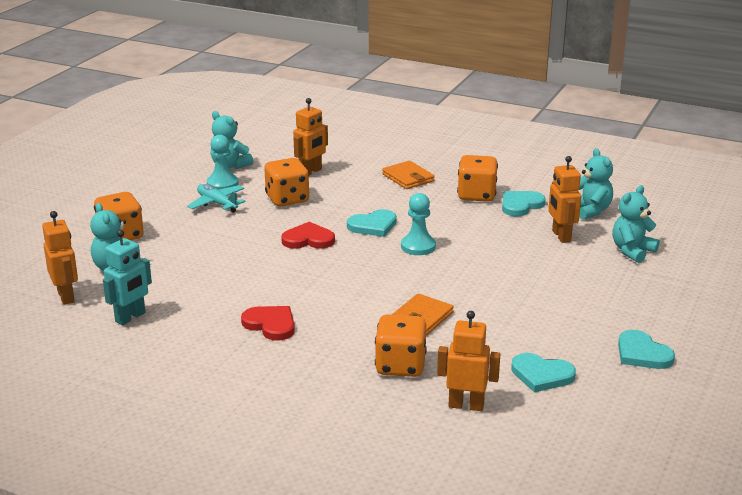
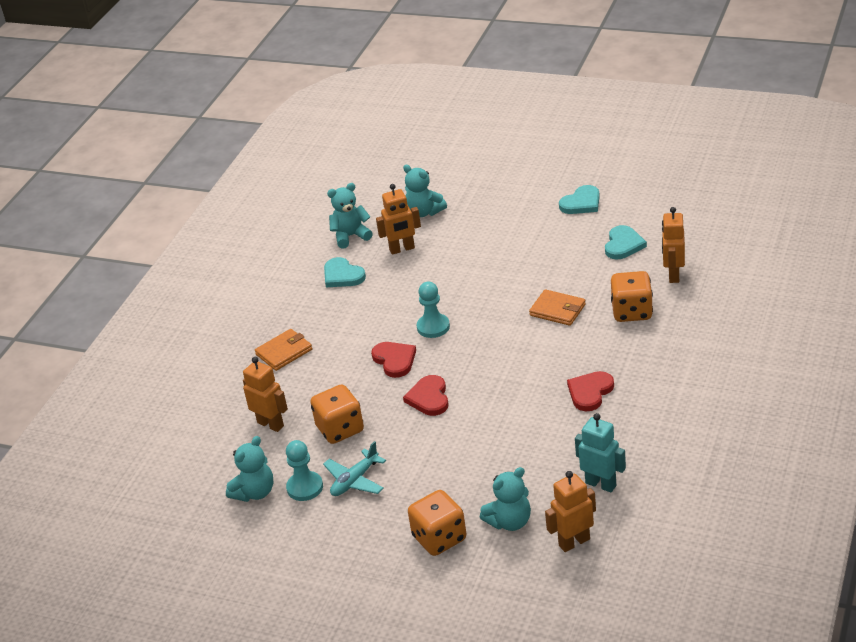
camera: 90 degrees left, 10 degrees up
turquoise heart [347,209,397,237] -> red heart [371,342,416,378]
orange dice [457,155,498,202] -> none

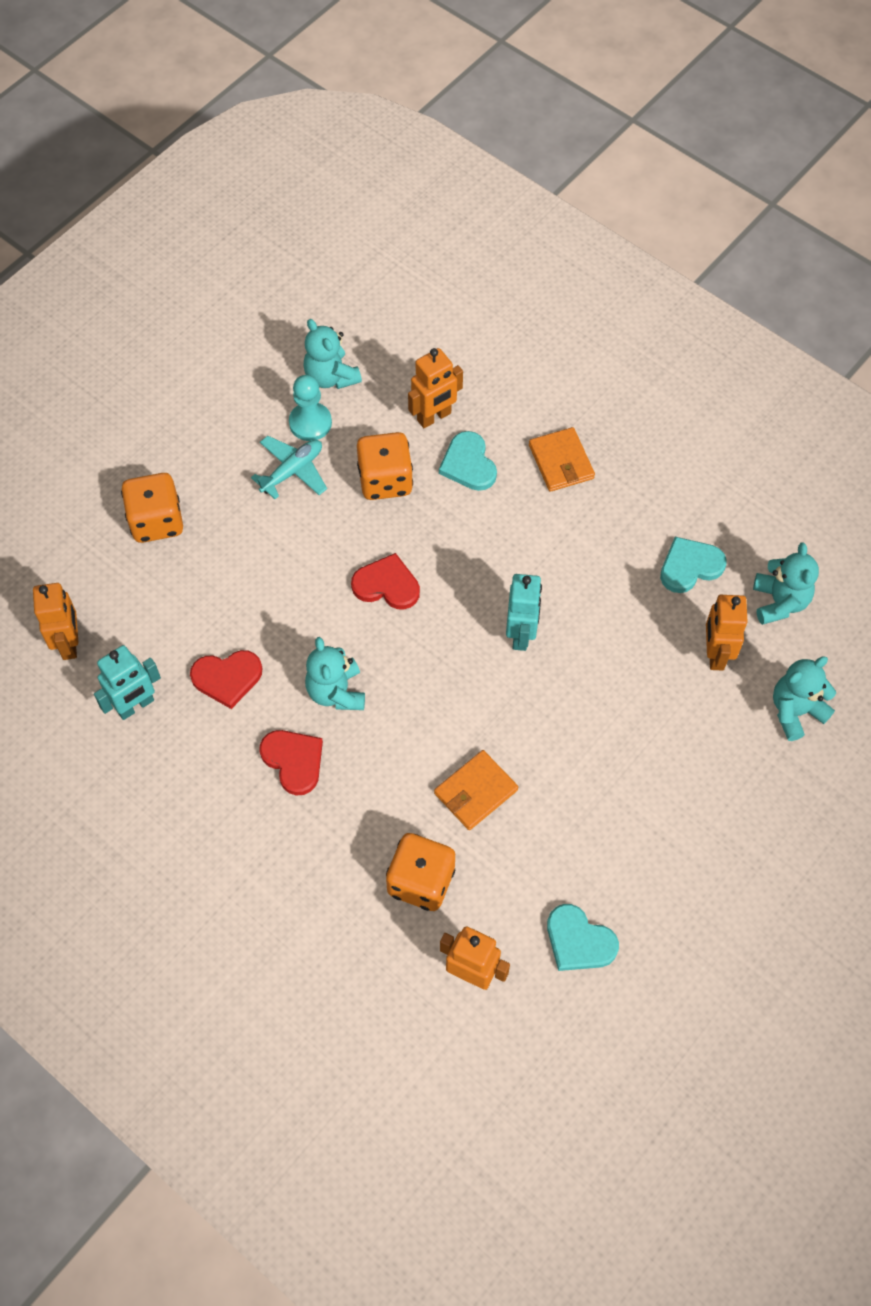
camera: 105 degrees right, 25 degrees up
turquoise plane [323,441,386,496] -> turquoise plane turned 75 degrees clockwise [251,436,327,499]
red heart [371,342,416,378] -> red heart moved to [190,650,262,709]
turquoise pawn [417,282,450,338] -> turquoise robot [506,574,542,651]
turquoise teddy bear [480,467,531,531] -> turquoise teddy bear moved to [305,637,365,710]
turquoise heart [559,185,600,214] -> turquoise heart moved to [439,431,497,491]

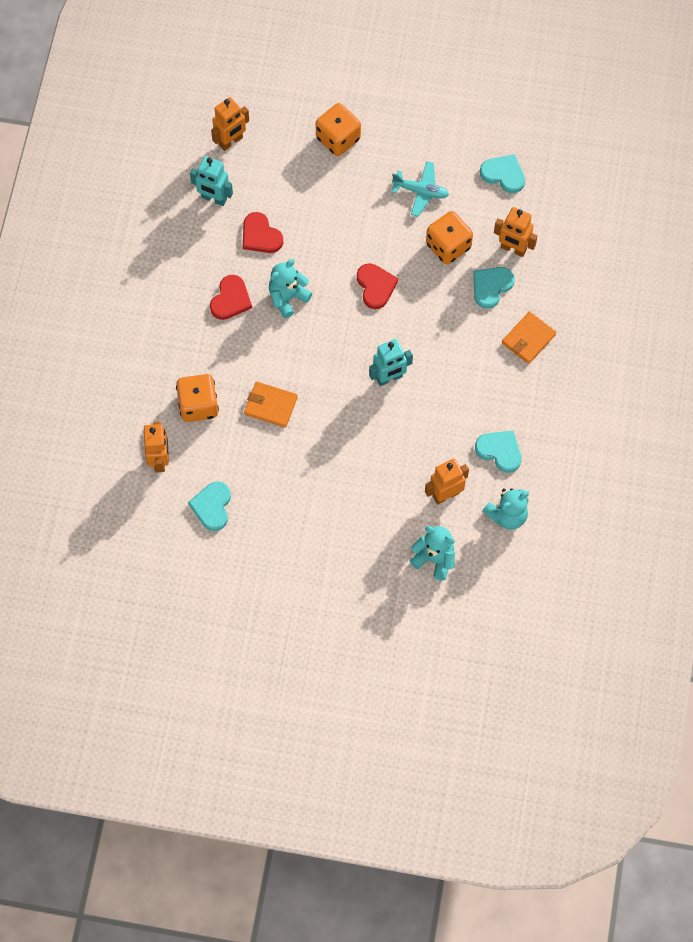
camera: 60 degrees right, 5 degrees up
turquoise pawn [289,375,332,441] -> none
turquoise teddy bear [303,319,362,389] -> turquoise heart [480,154,525,193]

